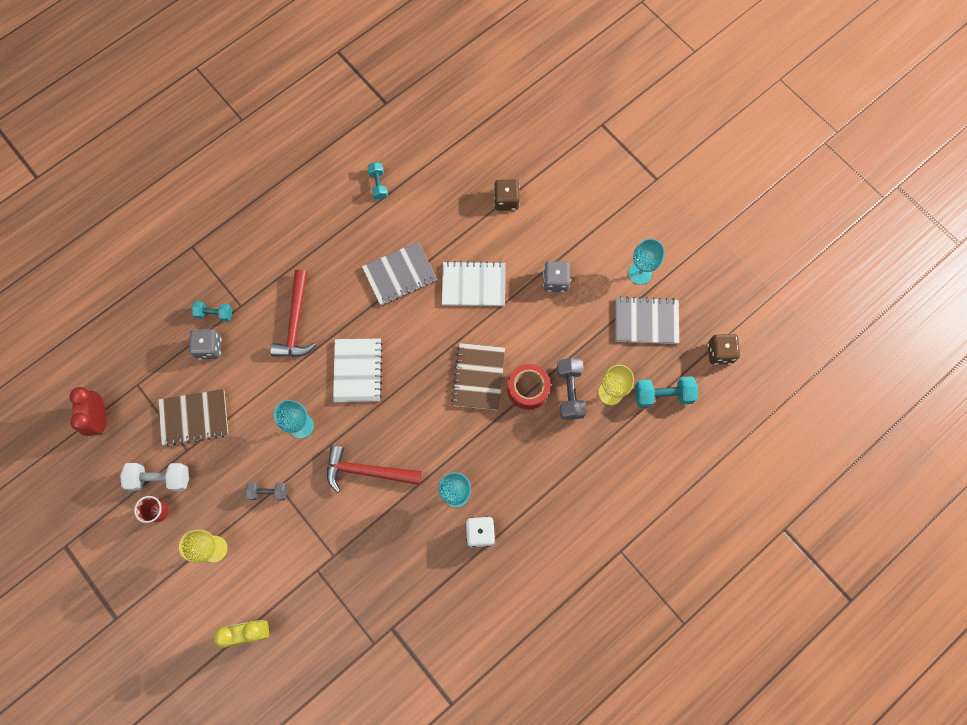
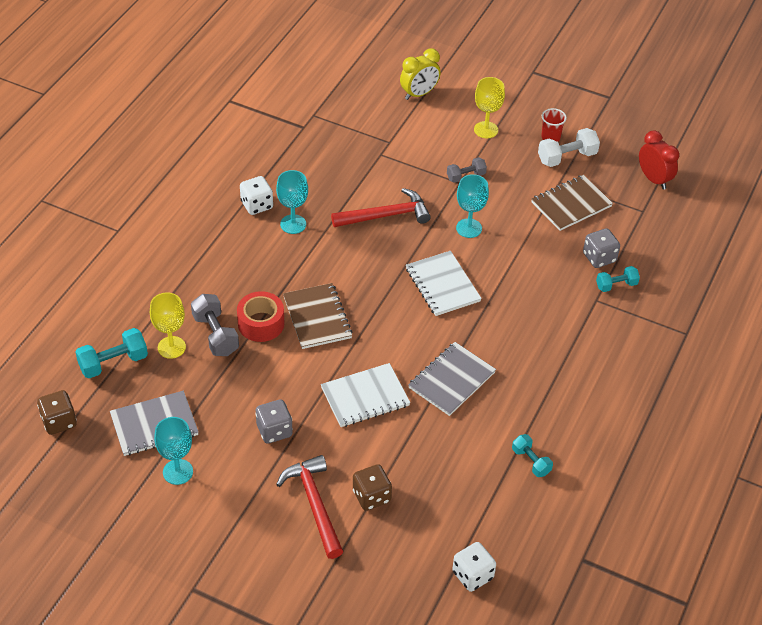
camera: 155 degrees right, 25 degrees down
red hammer [271,270,316,357] -> red hammer moved to [276,455,343,559]
none -> white dice [452,542,496,592]

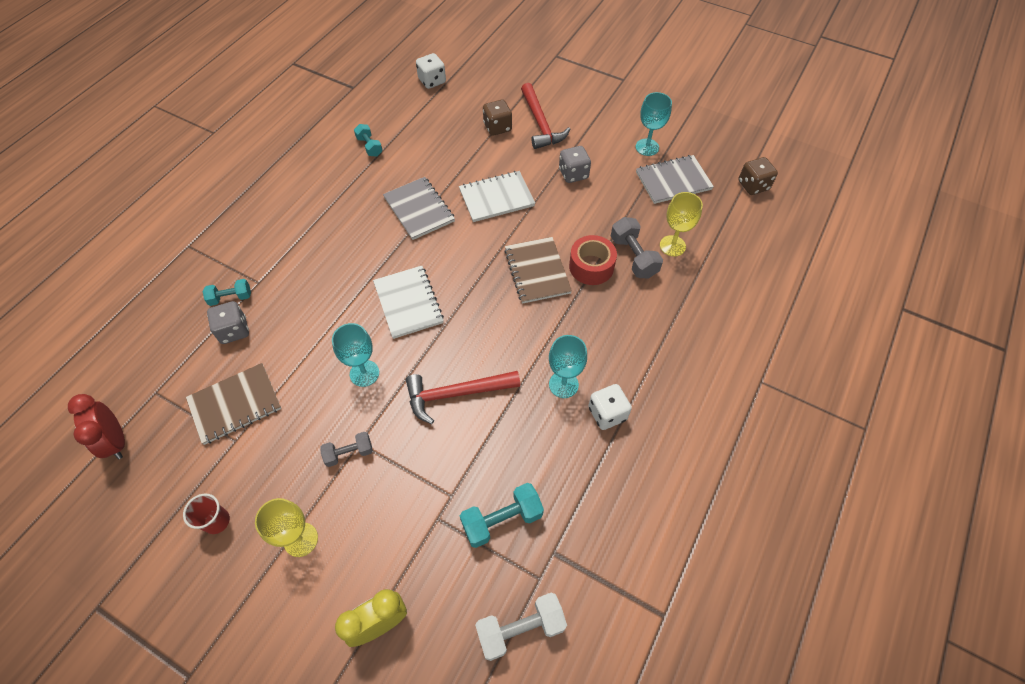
camera: 175 degrees left, 10 degrees up
turquoise dumbbell [75,328,148,379] -> turquoise dumbbell moved to [460,483,544,548]
grey notebook [408,342,496,416] -> grey notebook turned 75 degrees counterclockwise [383,177,455,240]
white dumbbell [538,128,600,167] -> white dumbbell moved to [475,593,567,661]

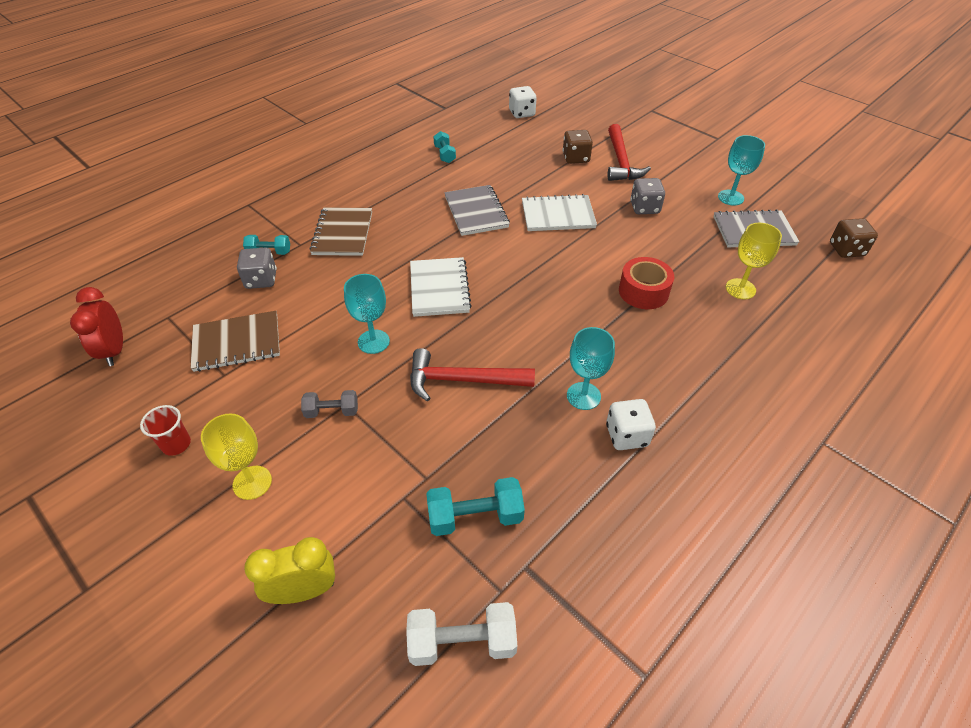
camera: 15 degrees right, 10 degrees down
brown notebook [504,237,572,304] -> brown notebook moved to [310,207,372,256]
grey dumbbell [611,217,663,279] -> none

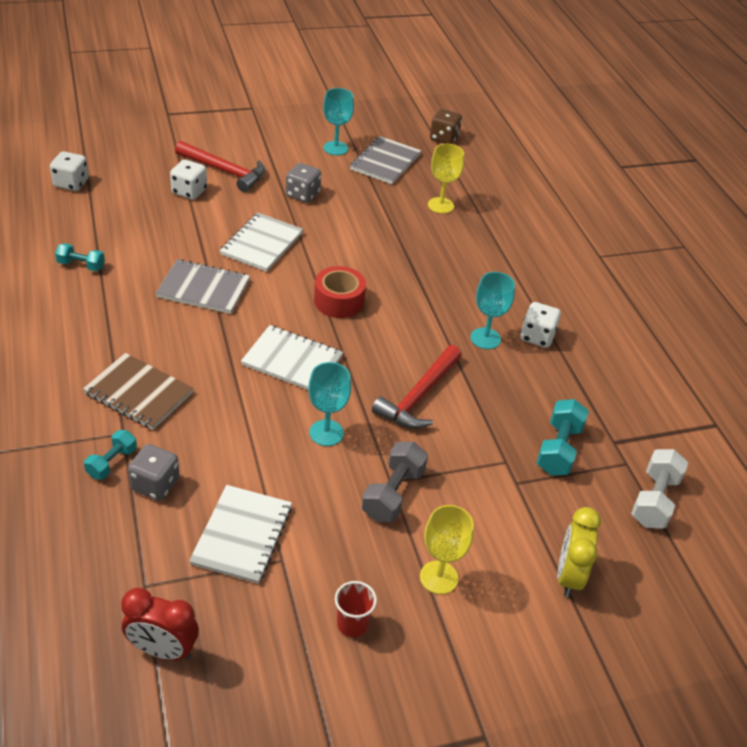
camera: 65 degrees left, 5 degrees down
brown notebook [191,311,280,372] -> white notebook [189,485,292,584]
grey dumbbell [301,390,358,418] -> grey dumbbell [362,442,428,522], size x1.56
brown dice [563,130,593,164] -> white dice [170,159,207,200]
red tape [619,257,674,309] -> red tape moved to [314,266,366,318]

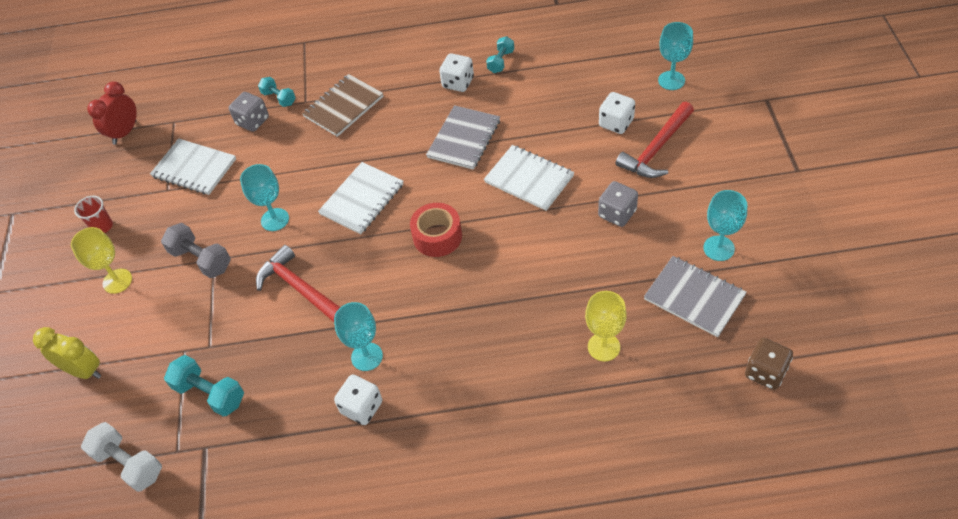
camera: 110 degrees right, 10 degrees up
white dice [50,151,89,191] -> white dice moved to [439,53,474,92]
none -> turquoise goblet [658,22,693,90]

